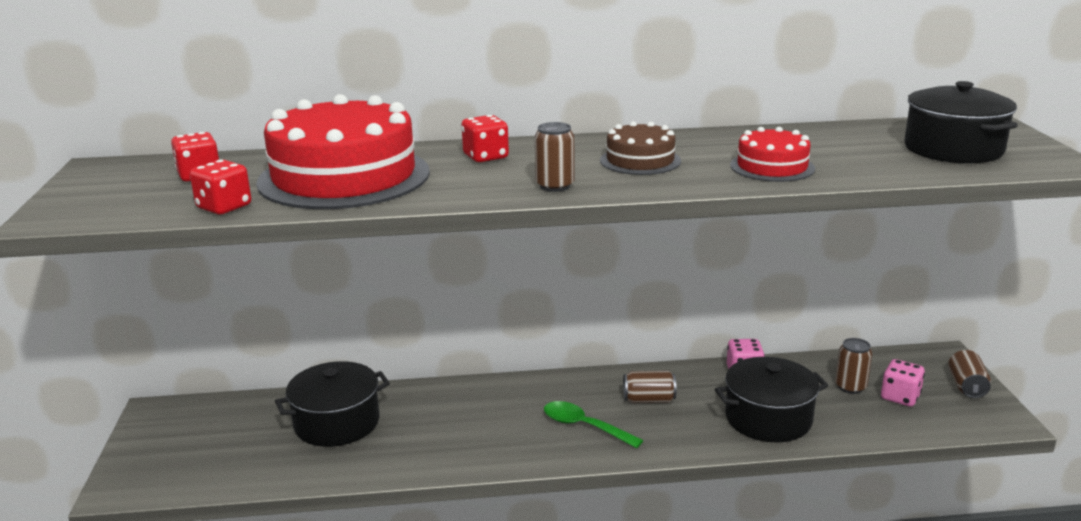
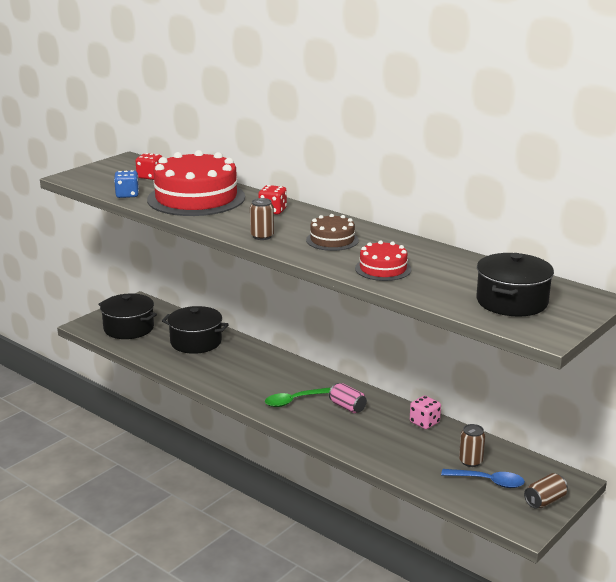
camera: 45 degrees right, 0 degrees up
red dice [190,160,251,215] -> blue dice [114,170,139,198]
green spoon [544,401,643,448] -> green spoon turned 105 degrees counterclockwise [265,388,331,407]
brown can [623,371,676,403] -> pink can [329,383,367,413]
black pot [715,357,828,442] -> black pot moved to [98,293,157,339]
pink dice [881,359,925,407] -> blue spoon [441,469,525,488]

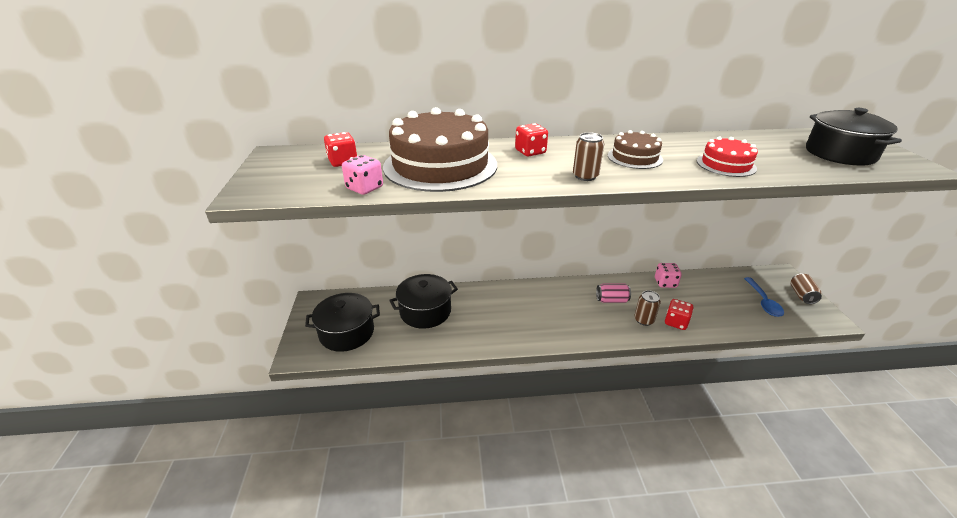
camera: 45 degrees left, 10 degrees up
blue dice [114,170,139,198] -> pink dice [342,155,383,195]
red cake [147,150,245,216] -> brown cake [383,107,497,192]
green spoon [265,388,331,407] -> none
blue spoon [441,469,525,488] -> blue spoon turned 120 degrees clockwise [744,277,784,317]
brown can [459,424,485,467] -> brown can moved to [634,290,661,326]
none -> red dice [665,299,693,330]

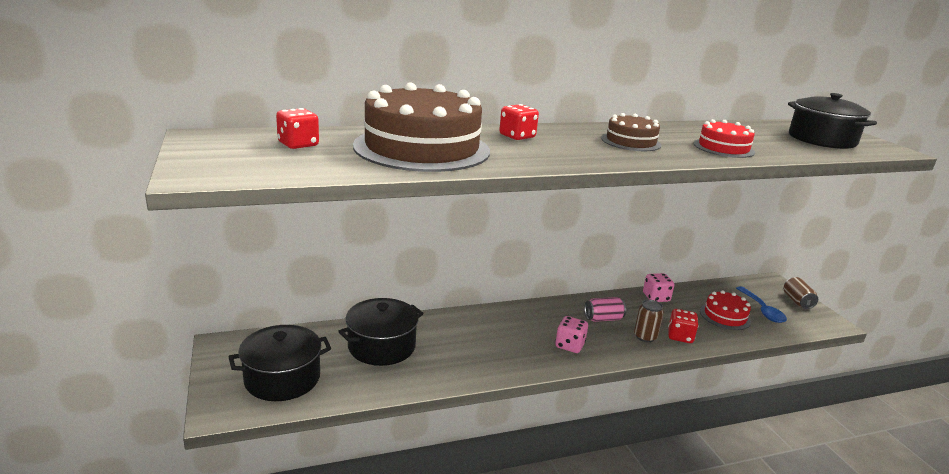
camera: 15 degrees left, 10 degrees down
pink dice [342,155,383,195] -> pink dice moved to [555,316,588,353]
brown can [573,132,604,181] -> none
none -> red cake [700,290,751,330]

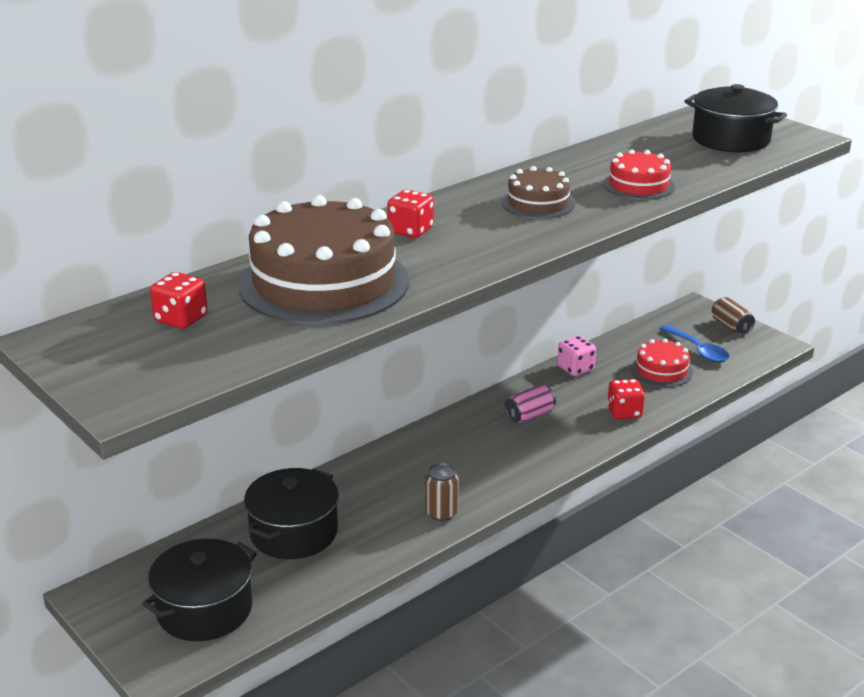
camera: 20 degrees left, 5 degrees up
pink dice [555,316,588,353] -> none
brown can [634,300,664,342] -> brown can moved to [425,463,459,521]

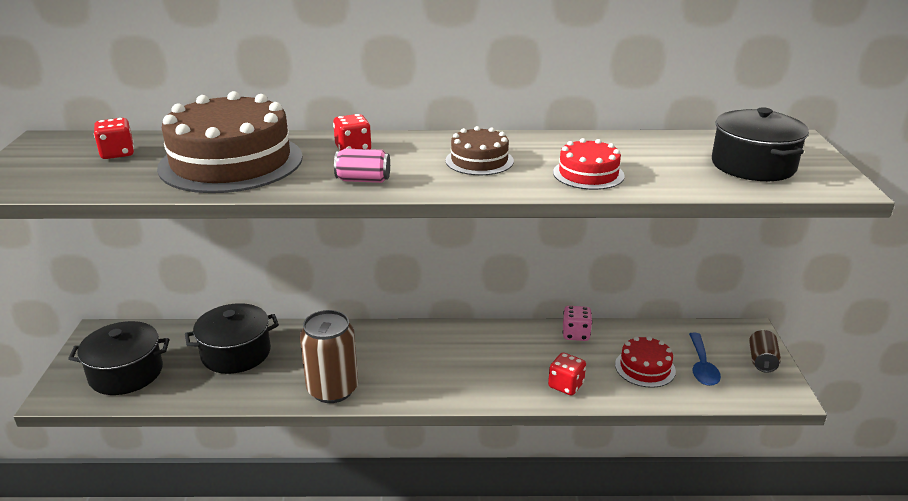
camera: 40 degrees right, 0 degrees up
brown can [425,463,459,521] -> brown can [300,310,358,403], size x1.86
pink can [504,384,556,423] -> pink can moved to [334,149,390,183]

